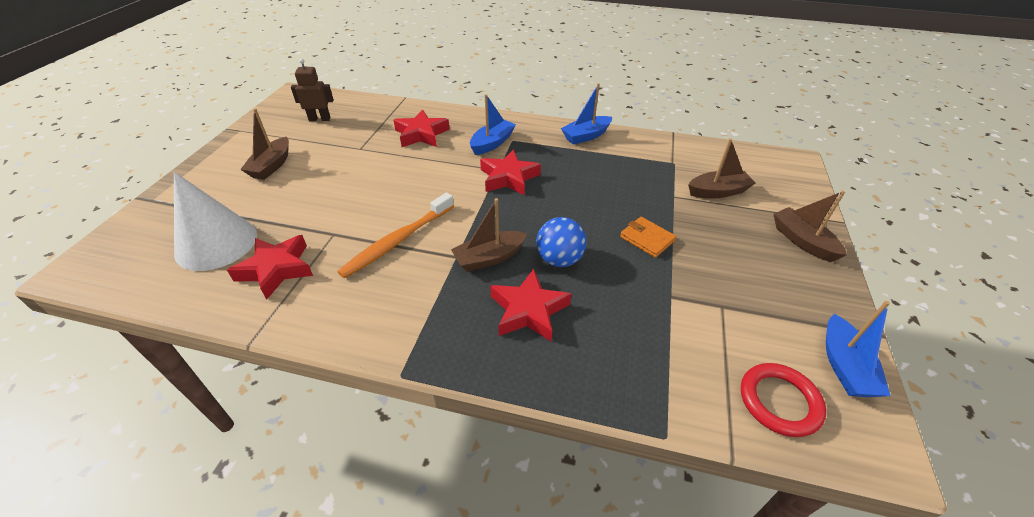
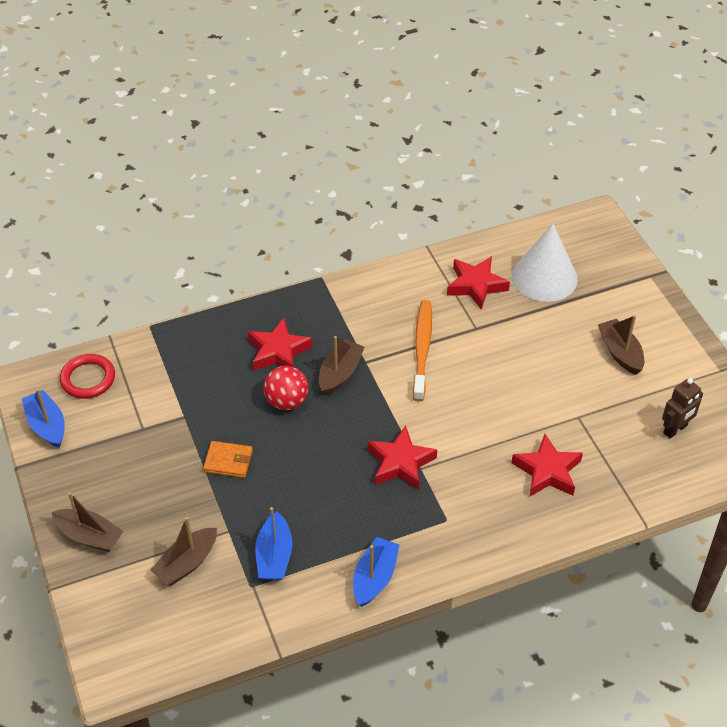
camera: 145 degrees right, 5 degrees up
blue boat [470,94,516,155] -> blue boat moved to [255,507,293,580]
blue ball [536,217,586,267] -> red ball [264,366,308,410]

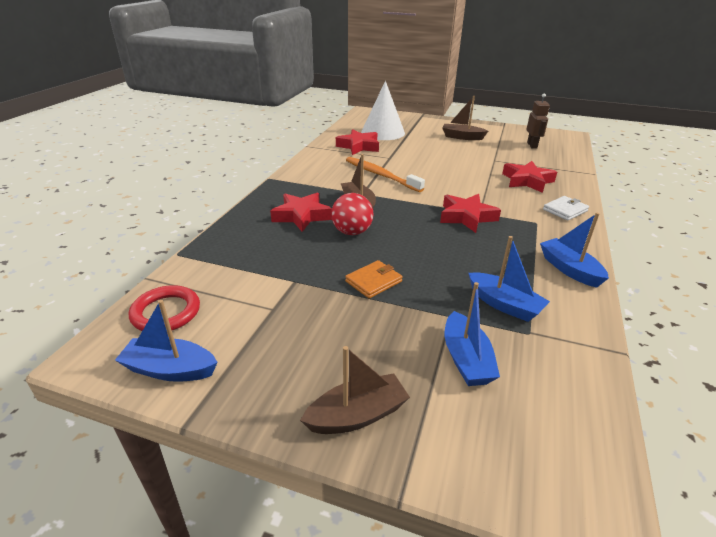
camera: 50 degrees left, 15 degrees down
brown boat [150,517,217,586] -> blue boat [445,282,500,386]
none -> white wallet [543,196,589,221]

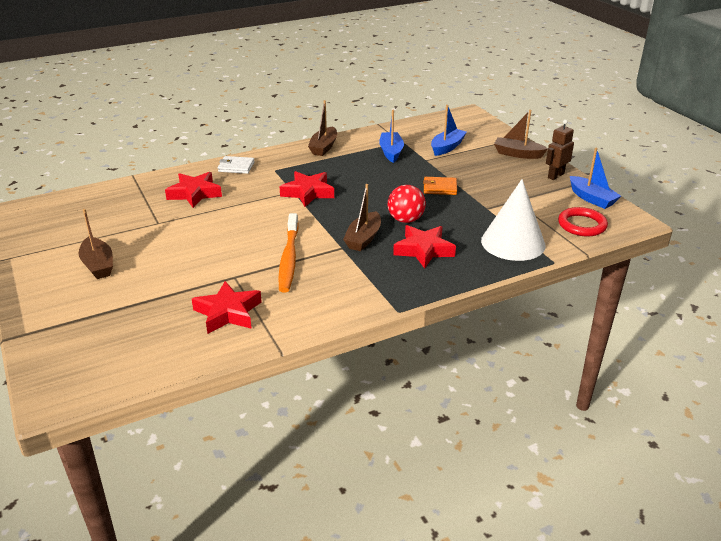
camera: 135 degrees left, 0 degrees up
white cone [361,81,405,140] -> white cone moved to [481,179,545,261]
brown robot [527,93,550,149] -> brown robot moved to [546,120,574,180]
blue boat [540,213,609,288] -> brown boat [308,100,337,156]

